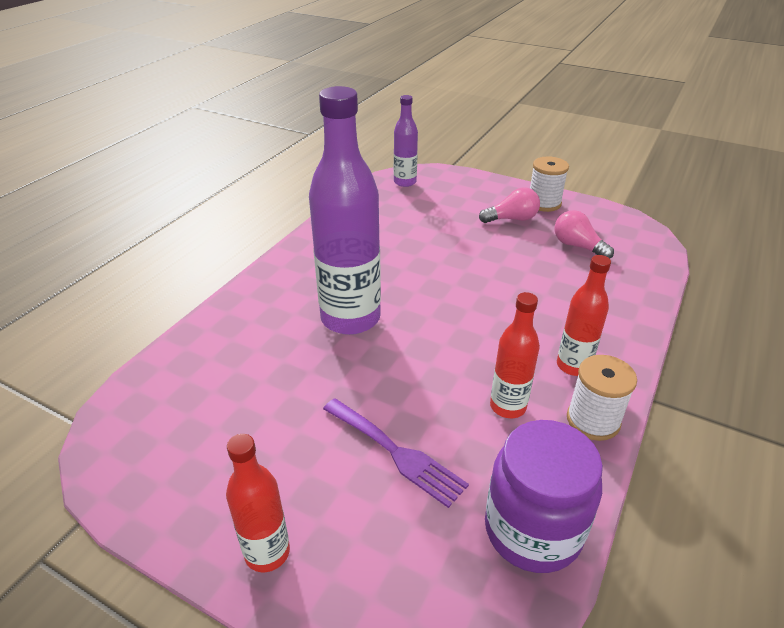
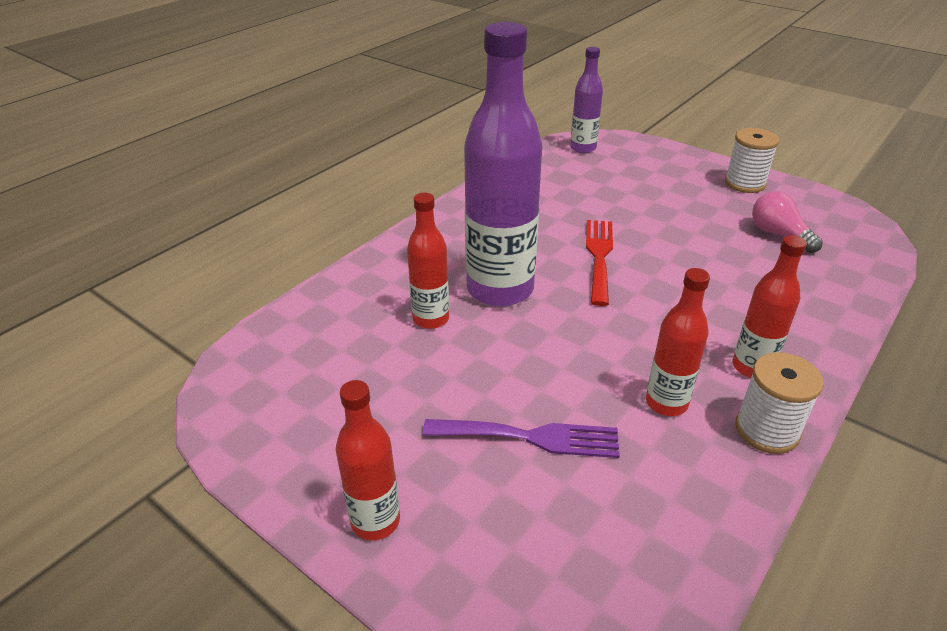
camera: 10 degrees right, 0 degrees up
purple fork [323,398,469,508] -> purple fork turned 45 degrees counterclockwise [423,419,620,458]
pink light bulb [479,187,540,223] -> none
purple jar [485,420,603,573] -> none
none -> red bottle [407,193,449,329]
none -> red fork [586,220,613,306]

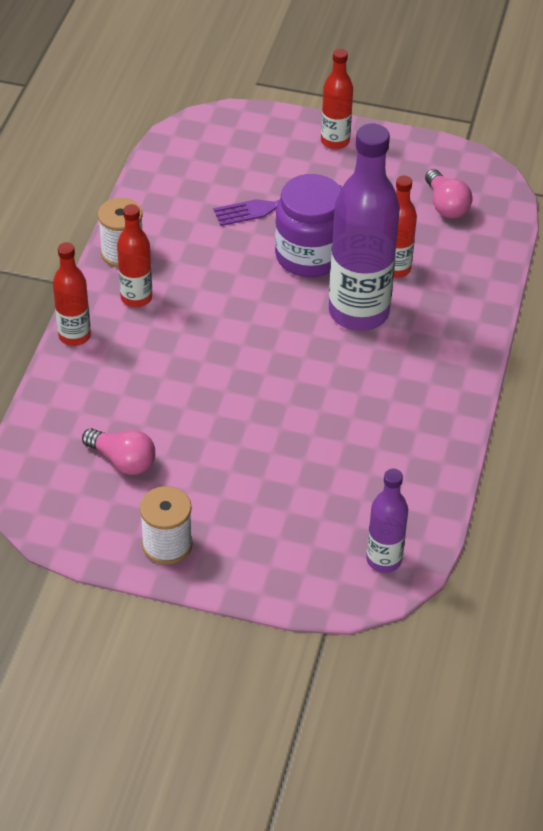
camera: 155 degrees right, 10 degrees up
red fork [586,220,613,306] -> none
red bottle [646,268,710,416] -> red bottle moved to [53,242,91,346]
none -> purple jar [275,174,341,277]
none -> pink light bulb [425,169,473,218]

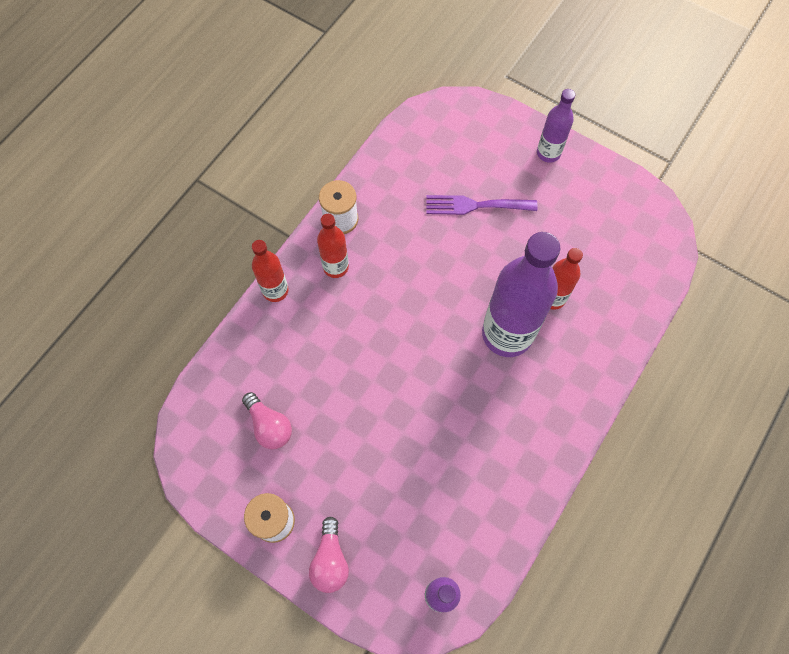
camera: 20 degrees right, 20 degrees up
purple jar [275,174,341,277] -> none
red bottle [321,49,353,149] -> purple bottle [537,89,575,163]
pink light bulb [425,169,473,218] -> pink light bulb moved to [309,517,349,593]

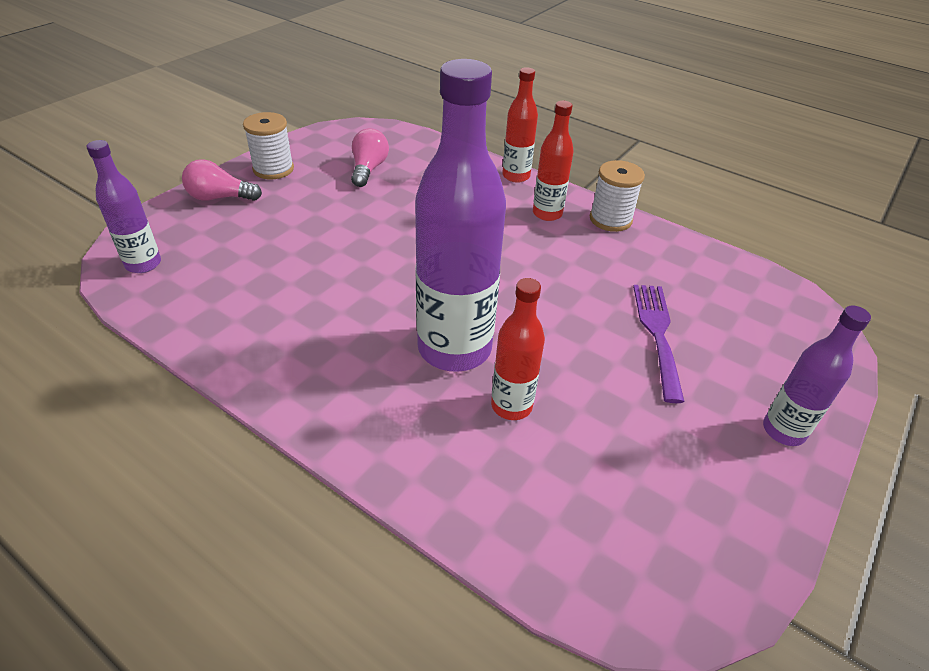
camera: 90 degrees right, 25 degrees down
pink light bulb [242,392,292,449] -> pink light bulb turned 135 degrees clockwise [351,128,389,187]

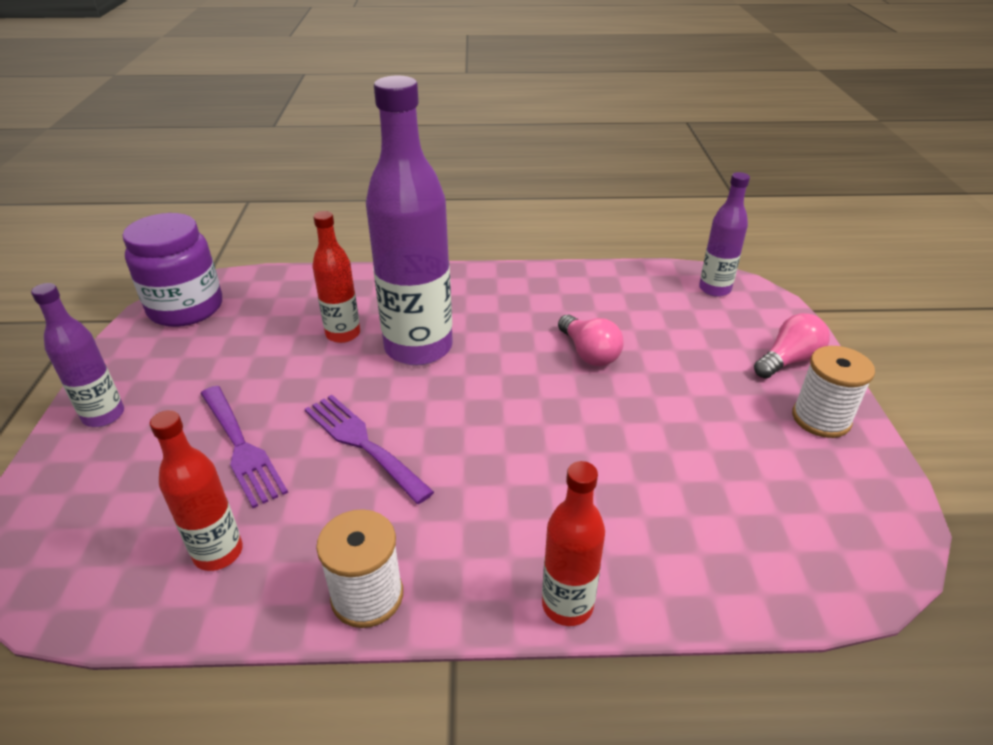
camera: 145 degrees right, 5 degrees down
pink light bulb [351,128,389,187] -> pink light bulb moved to [558,315,624,366]
red bottle [533,101,574,221] -> red bottle moved to [150,410,243,571]
none -> purple jar [123,213,222,327]
none -> purple fork [305,395,434,504]

